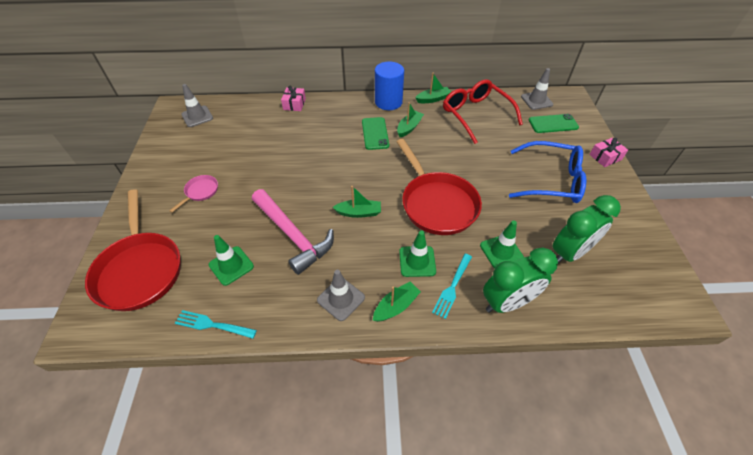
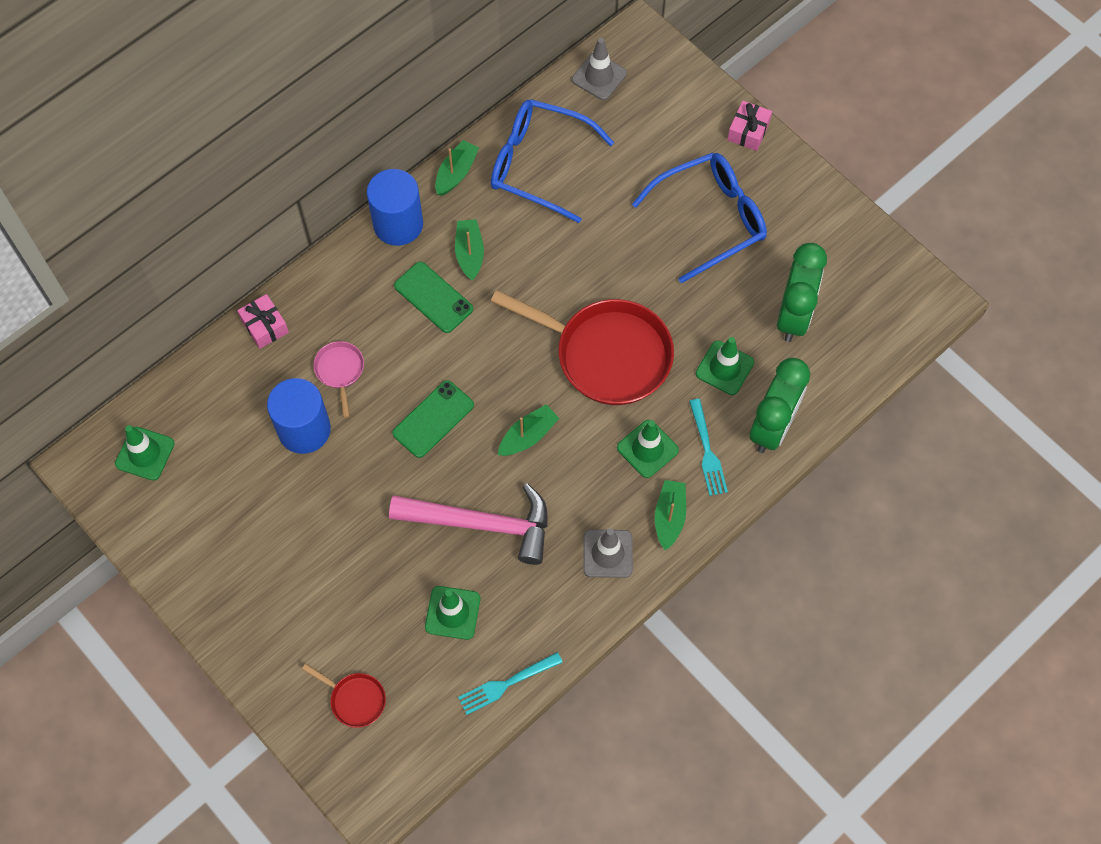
camera: 40 degrees left, 15 degrees up
red pan [85,189,181,311] -> red pan [302,664,386,728], size x0.44
pink pan [169,175,218,213] -> pink pan moved to [313,341,364,418]
grey traffic cone [182,84,213,127] -> green traffic cone [115,425,175,481]
red glasses [443,79,523,144] -> blue glasses [491,99,614,223]
green phone [529,114,579,133] -> green phone moved to [392,380,474,458]
none -> blue cylinder [267,378,331,454]

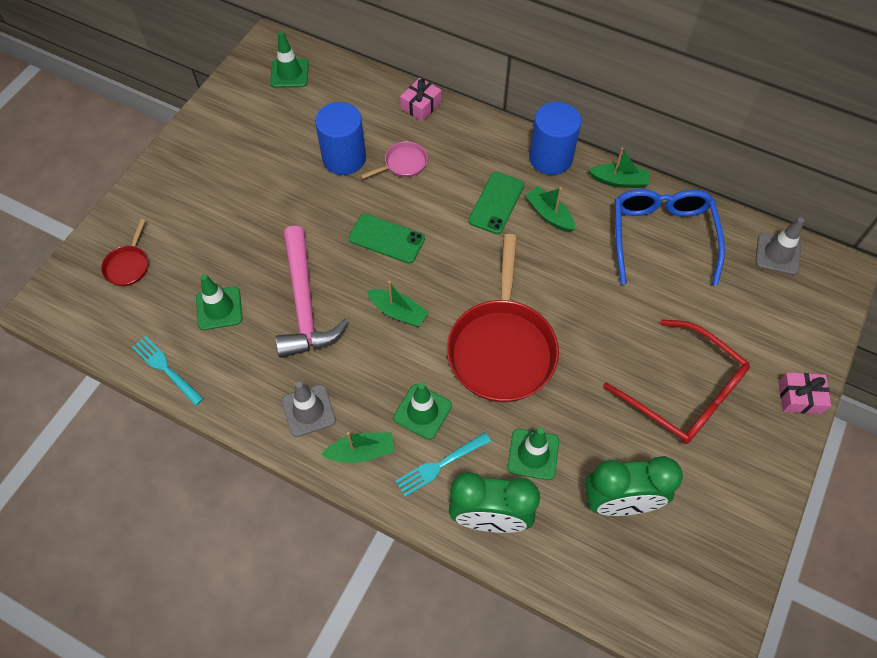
camera: 70 degrees right, 5 degrees down
green boat [455,219,484,281] -> green boat turned 105 degrees counterclockwise [525,186,575,232]
blue glasses [632,153,767,283] -> red glasses [603,319,750,444]

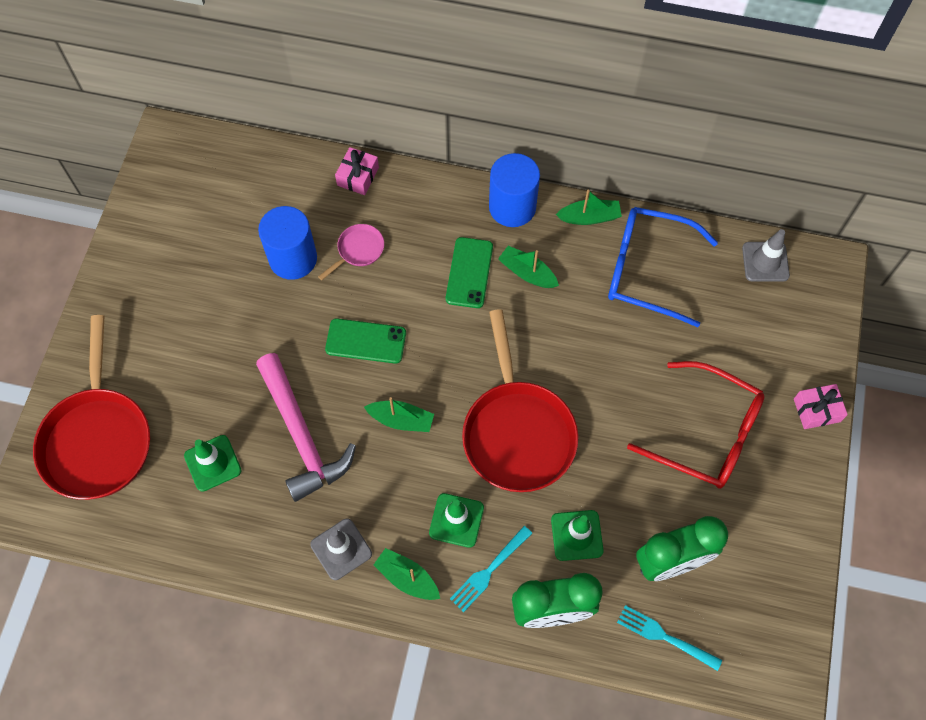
camera: 15 degrees left, 5 degrees up
red pan [101,219,148,286] -> red pan [33,315,150,500], size x2.27
turquoise fork [132,336,204,406] -> turquoise fork moved to [617,605,722,671]
green traffic cone [270,31,309,88] -> none
green boat [321,432,395,463] -> green boat turned 120 degrees counterclockwise [374,548,440,600]
blue glasses [615,189,725,286] -> blue glasses turned 60 degrees counterclockwise [608,207,718,327]

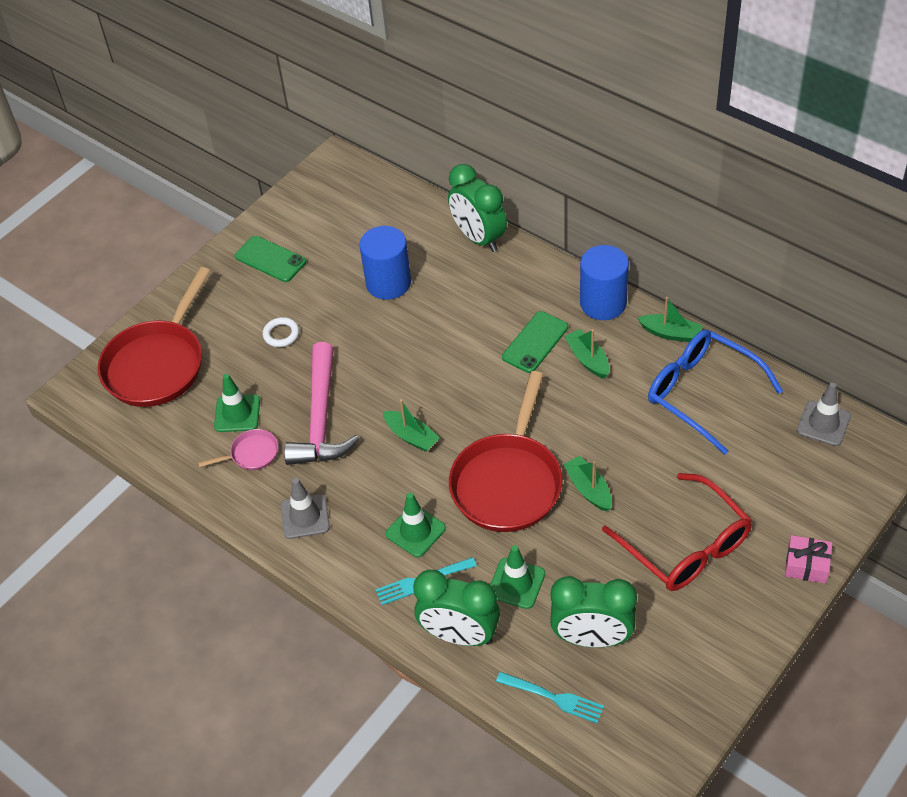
camera: 30 degrees right, 15 degrees down
pink pan [318,224,384,280] -> pink pan moved to [198,429,278,470]
green phone [325,318,406,364] -> green phone moved to [235,236,306,282]
pink gift [335,147,379,195] -> green clock [448,164,507,252]
green boat [374,548,440,600] -> green boat moved to [563,456,612,511]
turquoise fork [617,605,722,671] -> turquoise fork turned 150 degrees clockwise [496,672,604,723]
none -> white ring [263,317,299,347]

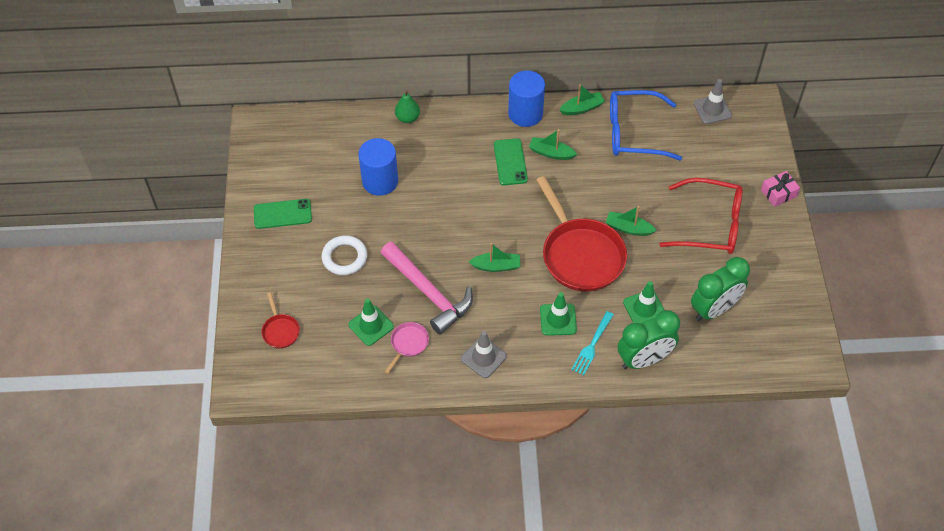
camera: 45 degrees left, 5 degrees up
red pan [98,267,210,407] -> red pan [262,293,300,348], size x0.44
white ring [263,317,299,347] -> white ring [321,235,367,275], size x1.53
green clock [448,164,507,252] -> green pear [395,90,420,123]
turquoise fork [496,672,604,723] -> none

